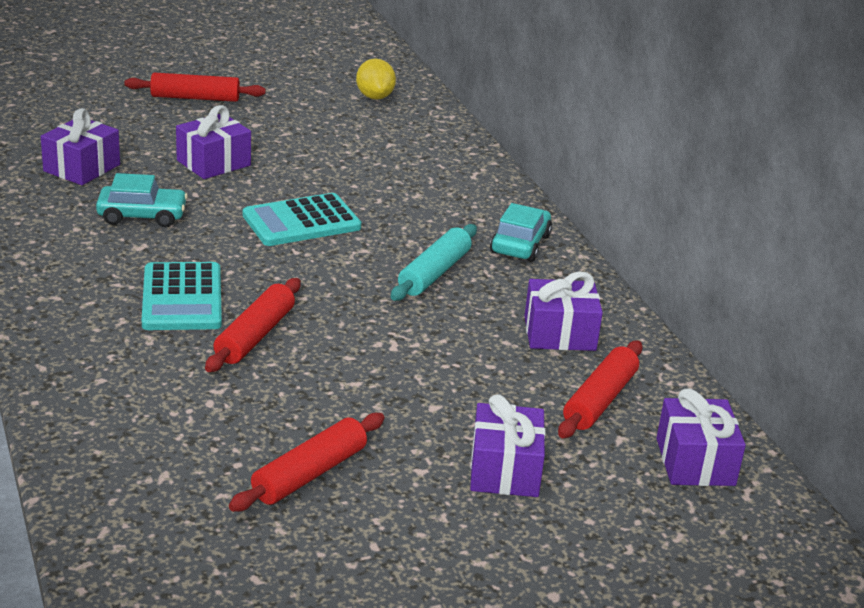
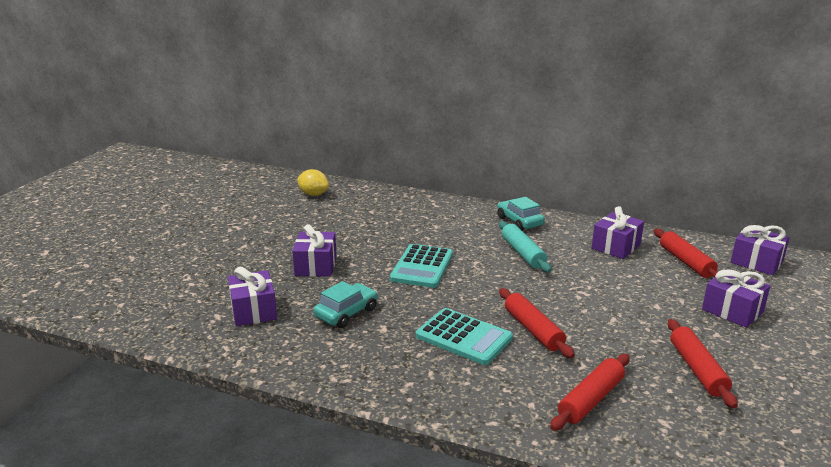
camera: 45 degrees left, 5 degrees down
red rolling pin [124,73,265,102] -> red rolling pin moved to [550,354,630,431]

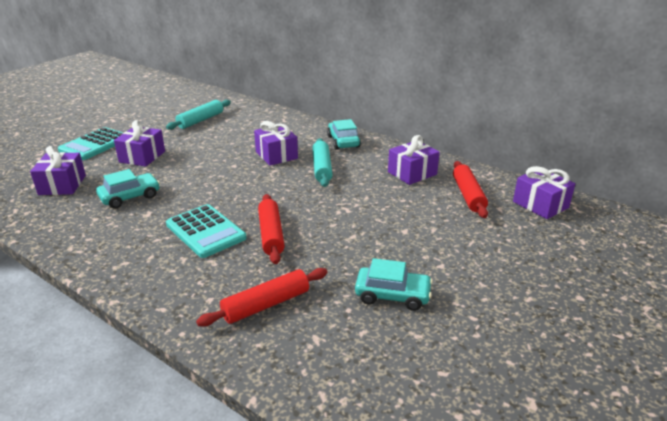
camera: 15 degrees right, 5 degrees up
yellow lemon [297,169,329,196] -> none
turquoise calculator [390,244,453,288] -> turquoise calculator moved to [58,127,123,160]
red rolling pin [668,319,738,408] -> turquoise car [355,258,433,311]
purple gift [702,269,770,328] -> purple gift moved to [254,121,298,166]
none -> turquoise rolling pin [166,100,231,130]

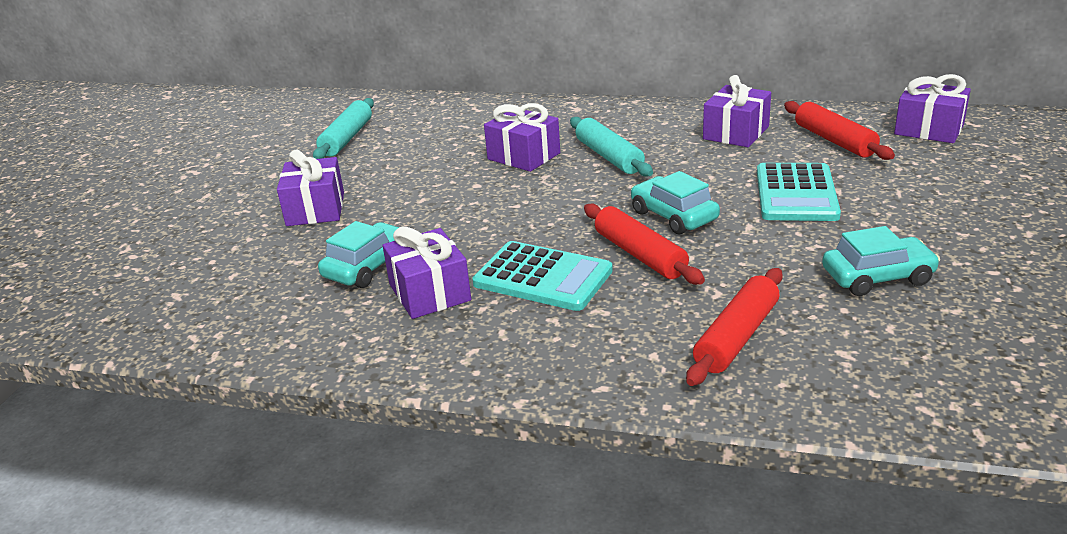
camera: 20 degrees left, 0 degrees up
purple gift [30,146,86,195] -> purple gift moved to [383,227,471,319]
turquoise calculator [58,127,123,160] -> turquoise calculator moved to [757,163,841,221]
turquoise car [327,119,361,150] -> turquoise car moved to [631,171,720,235]

